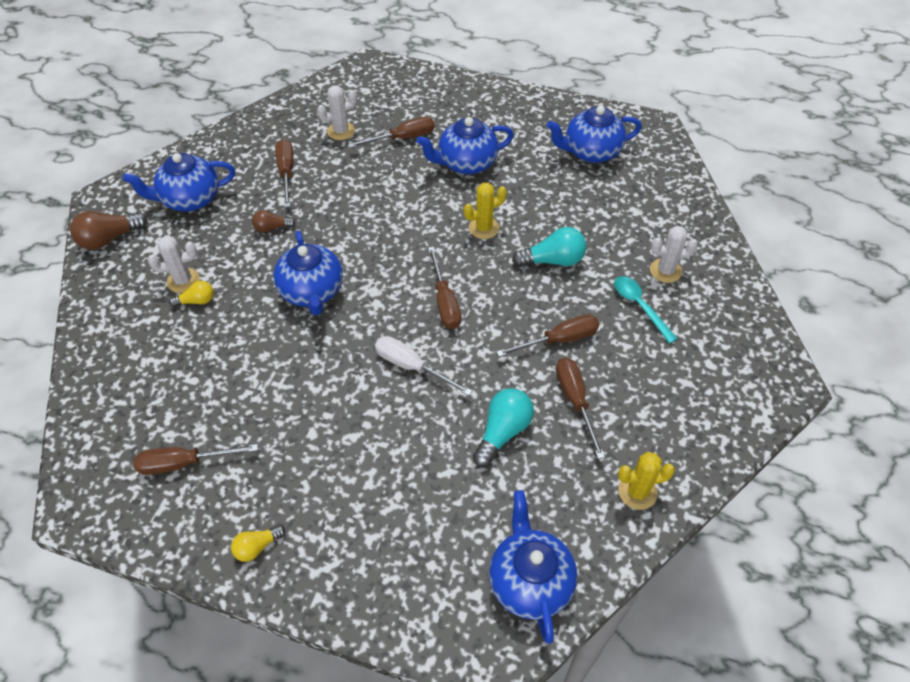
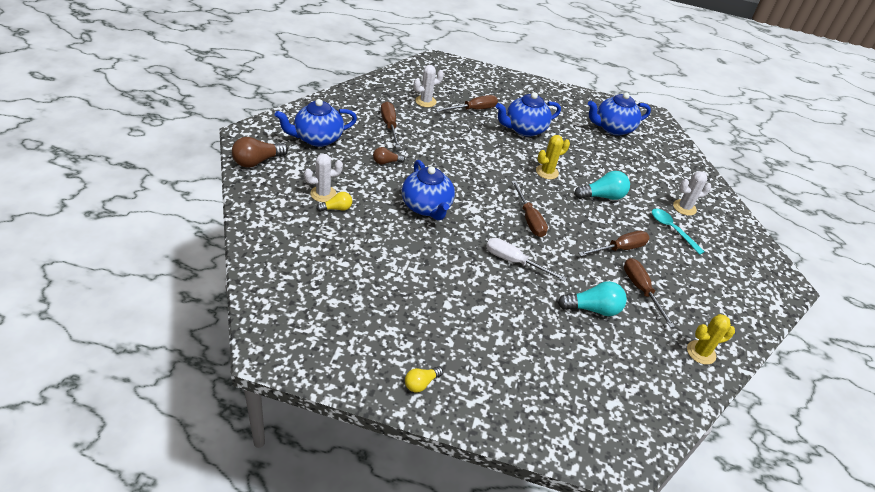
camera: 10 degrees left, 10 degrees down
brown screwdriver [133,444,258,475] -> none
turquoise light bulb [473,388,534,467] -> turquoise light bulb turned 60 degrees clockwise [558,281,627,316]
blue teapot [489,490,577,644] -> none

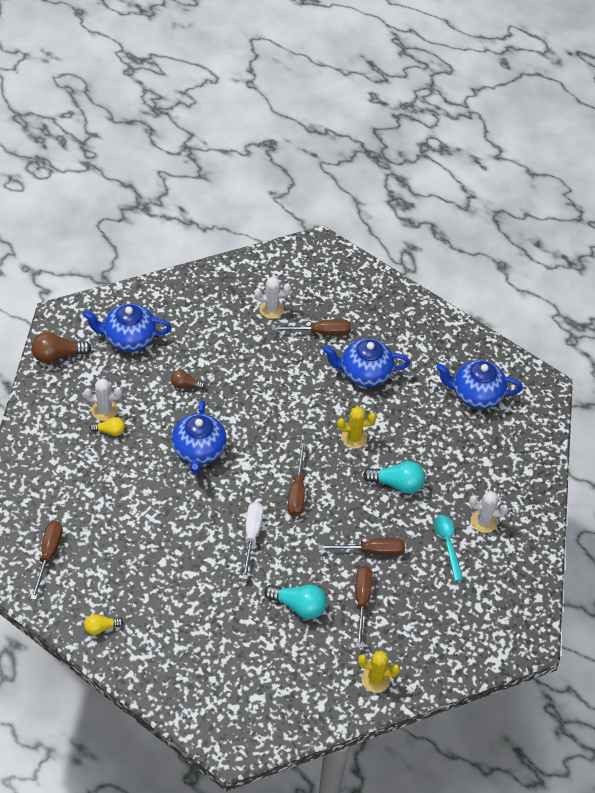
camera: 25 degrees right, 10 degrees up
brown screwdriver [381,102,400,148] -> brown screwdriver moved to [31,521,63,600]
white screwdriver [486,238,567,281] -> white screwdriver turned 45 degrees clockwise [242,502,263,580]

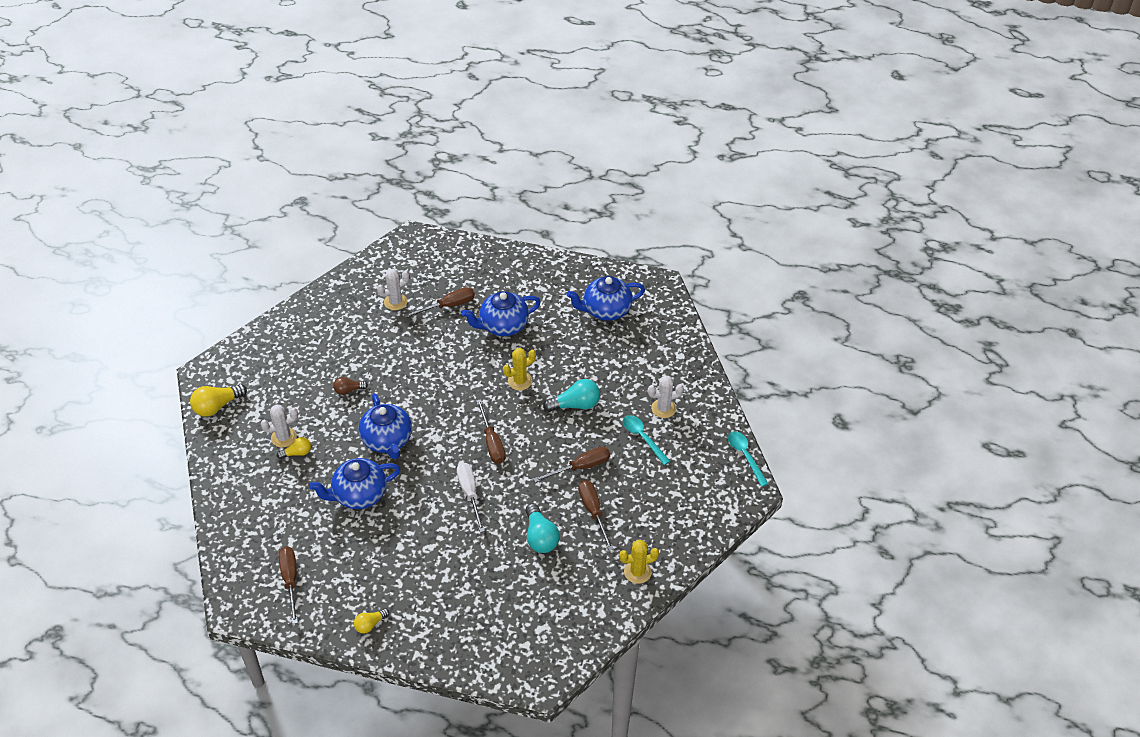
camera: 20 degrees left, 5 degrees down
brown light bulb [31,332,91,363] -> yellow light bulb [190,384,247,417]
blue teapot [83,304,171,352] -> blue teapot moved to [309,458,400,509]
turquoise light bulb [264,585,327,619] -> turquoise light bulb turned 75 degrees clockwise [525,503,560,553]
none -> turquoise spoon [728,431,769,487]

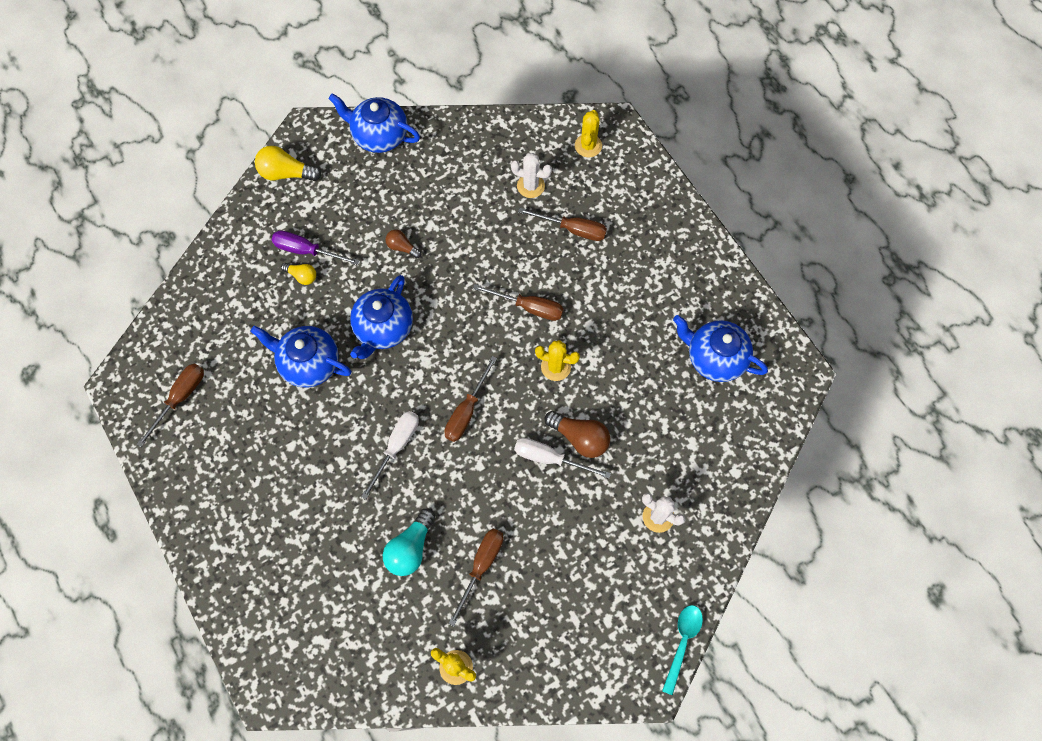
camera: 45 degrees right, 20 degrees up
white cactus [261,405,298,448] -> purple screwdriver [272,230,360,265]
yellow light bulb [354,608,389,634] -> none
blue teapot [462,291,541,336] -> blue teapot moved to [328,93,420,153]
brown screwdriver [533,447,610,483] -> brown screwdriver moved to [473,284,564,321]
turquoise light bulb [543,379,600,412] -> brown light bulb [544,411,610,458]
turquoise spoon [623,415,670,465] -> none
none -> white screwdriver [514,438,611,479]
none -> yellow cactus [575,110,602,157]

